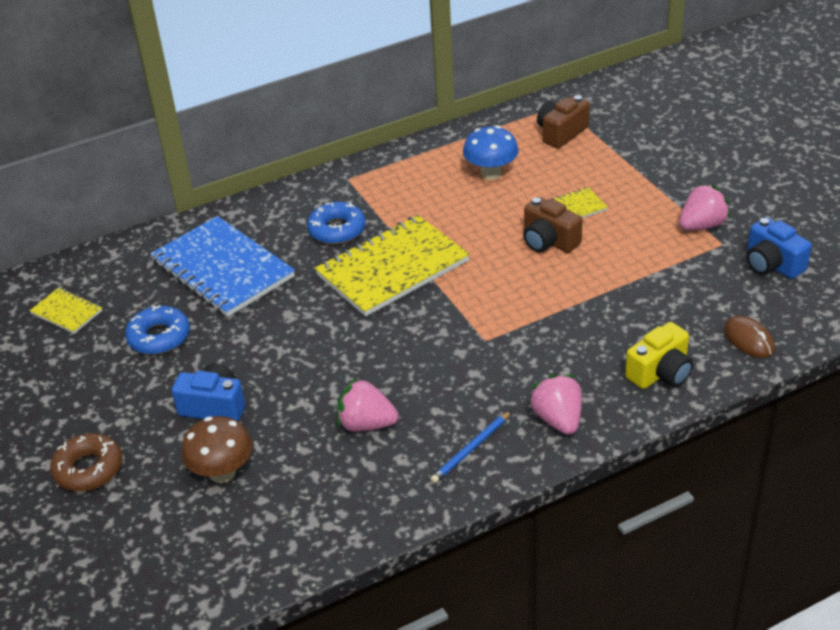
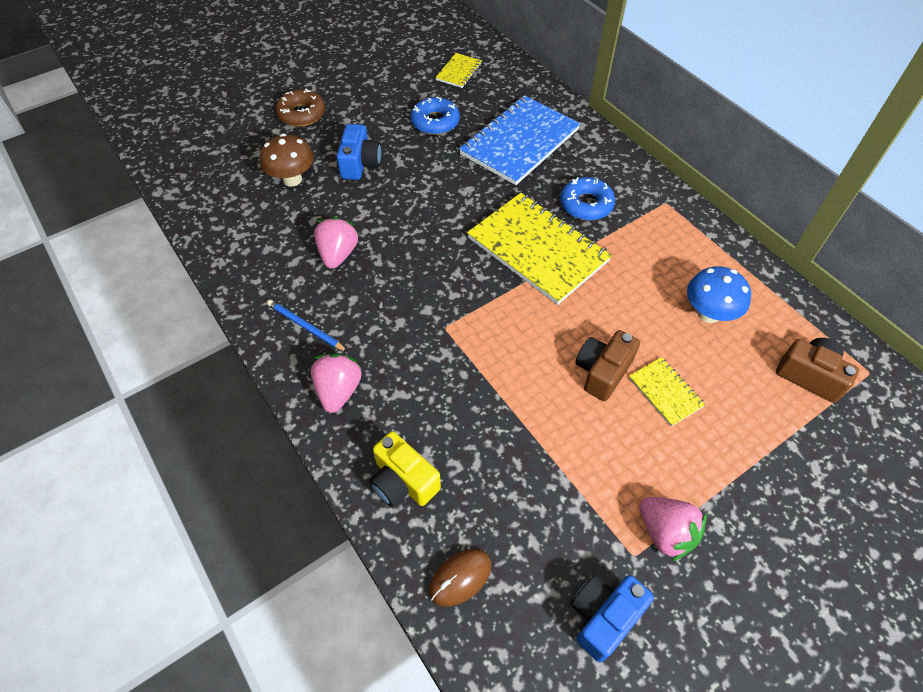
camera: 80 degrees right, 15 degrees up
pink strawberry [529,374,582,435] -> pink strawberry turned 60 degrees counterclockwise [311,353,362,413]

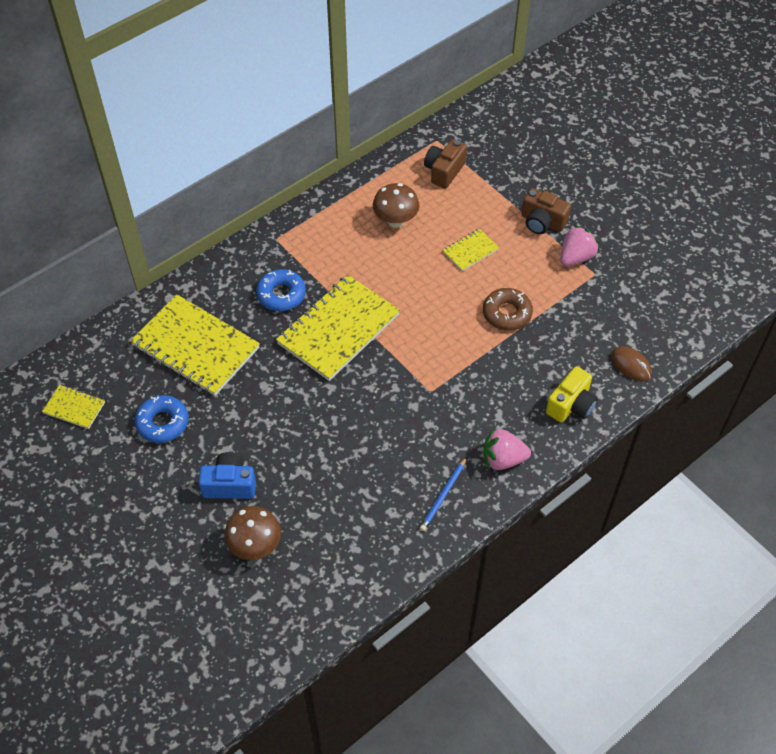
camera: 95 degrees left, 0 degrees up
brown donut [276,89,325,127] -> brown donut moved to [483,288,533,331]
pink strawberry [314,217,358,269] -> none
blue notebook [459,95,580,185] -> yellow notebook [130,294,260,396]
blue camera [571,575,654,663] -> none
brown camera [575,330,640,401] -> brown camera moved to [521,188,571,234]
blue mushroom [687,266,751,323] -> brown mushroom [373,183,419,228]

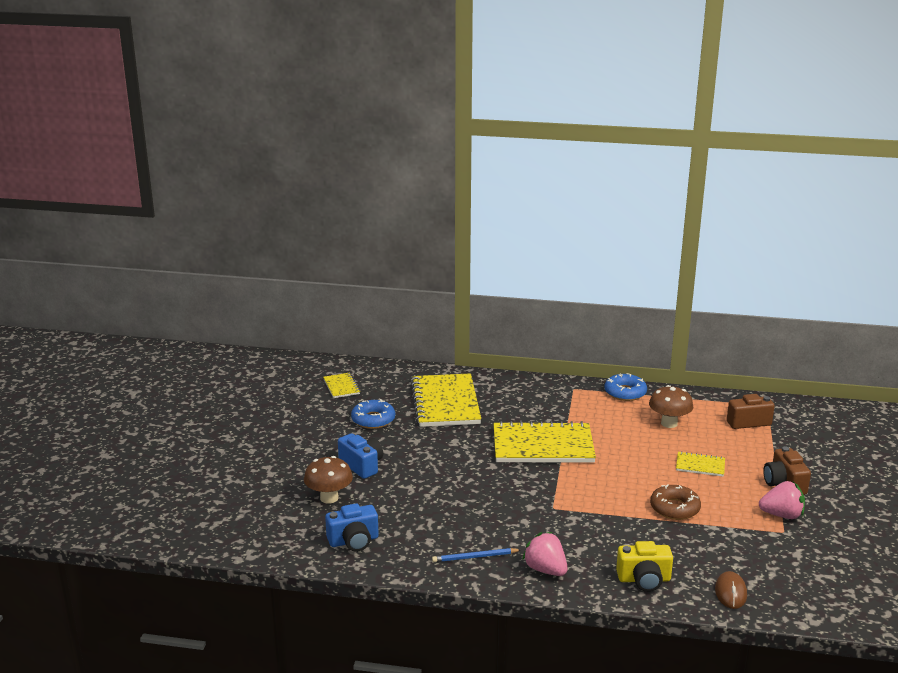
camera: 50 degrees right, 30 degrees down
blue donut [256,269,306,311] -> blue donut moved to [604,373,647,401]
none -> blue camera [325,503,379,552]

